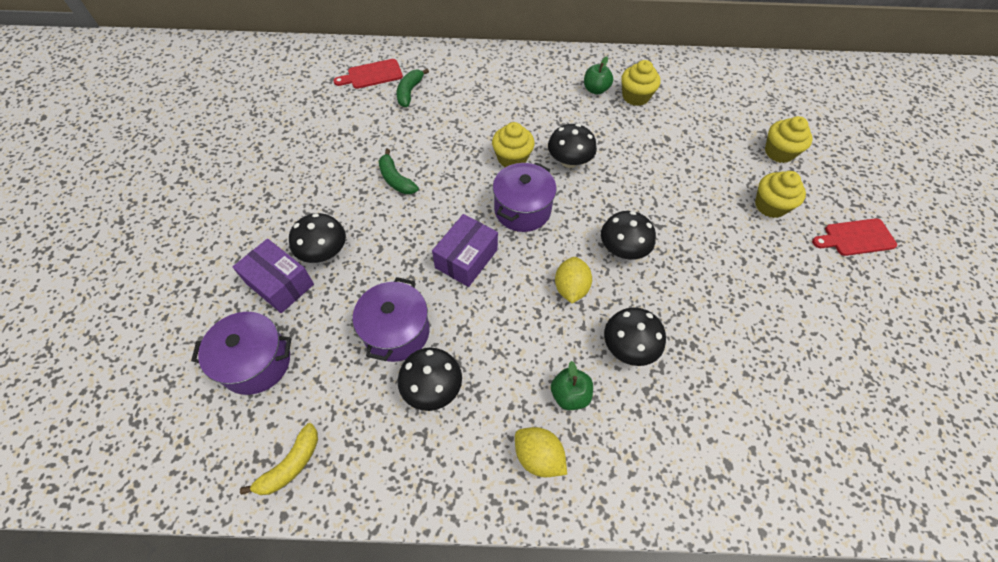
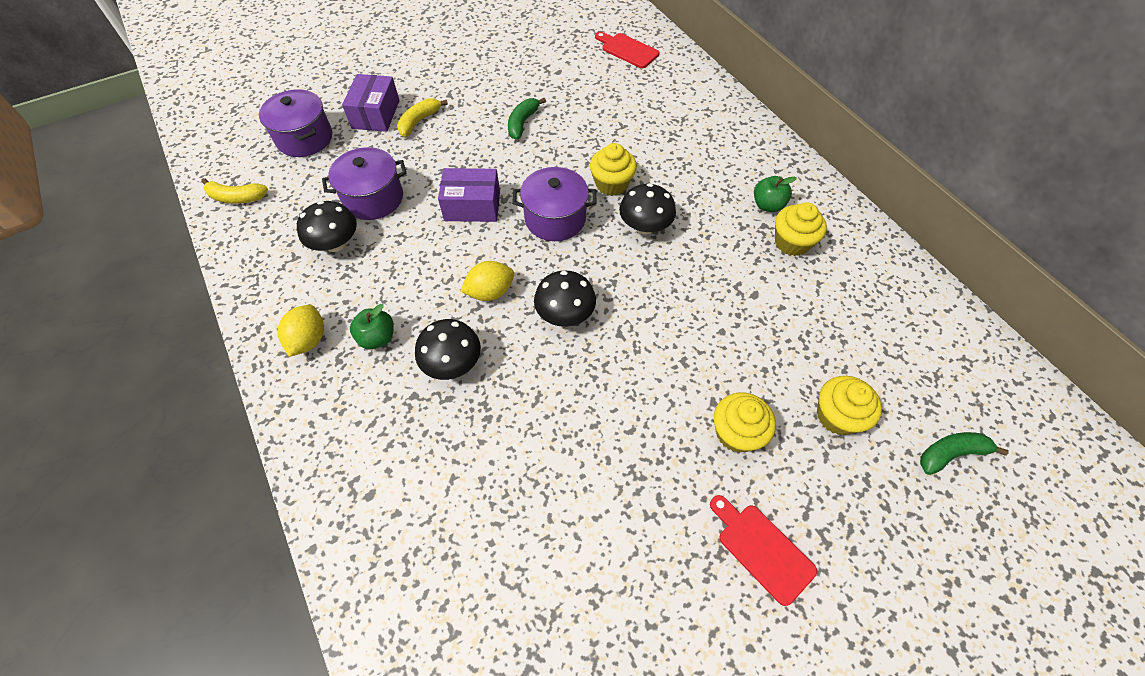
camera: 60 degrees right, 0 degrees up
black mushroom [289,213,346,263] -> yellow banana [397,98,448,137]
green banana [397,69,429,107] -> green banana moved to [920,432,1009,475]

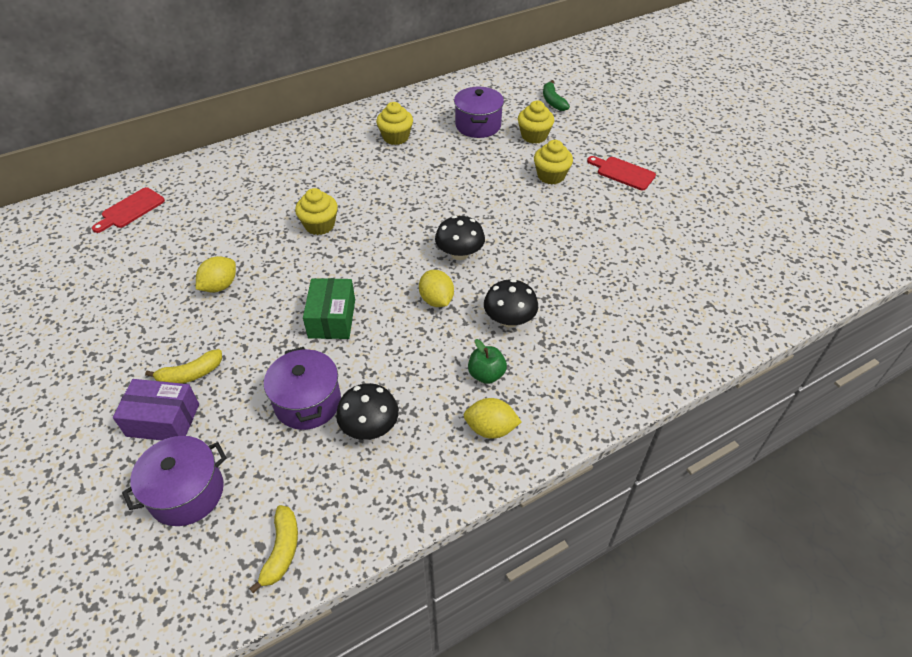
camera: 90 degrees left, 10 degrees down
yellow banana [397,98,448,137] -> yellow banana turned 60 degrees counterclockwise [145,349,222,384]
purple box [438,168,500,222] -> green box [303,278,355,339]
green banana [508,98,546,140] -> yellow lemon [196,256,236,293]
purple pot [512,167,597,241] -> purple pot moved to [454,87,504,138]
black mushroom [619,183,676,234] -> none
red cutting board [710,495,817,606] -> red cutting board turned 75 degrees clockwise [587,156,656,190]
green apple [754,176,797,212] -> none

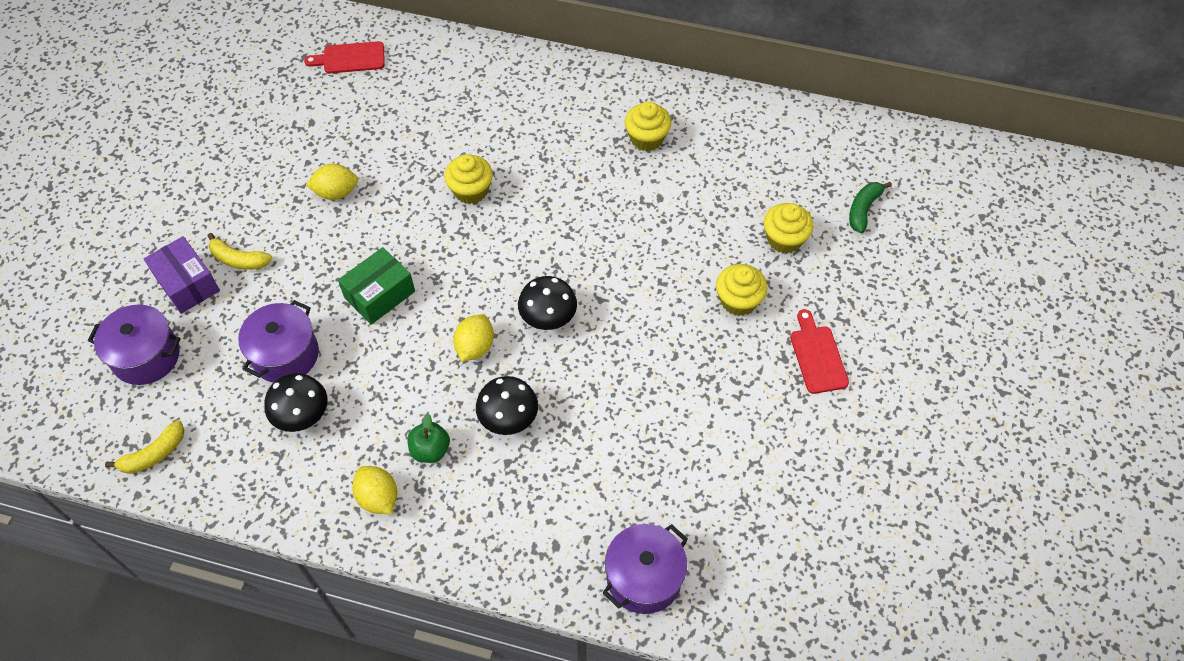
camera: 45 degrees right, 10 degrees up
purple pot [454,87,504,138] -> purple pot moved to [603,524,688,614]

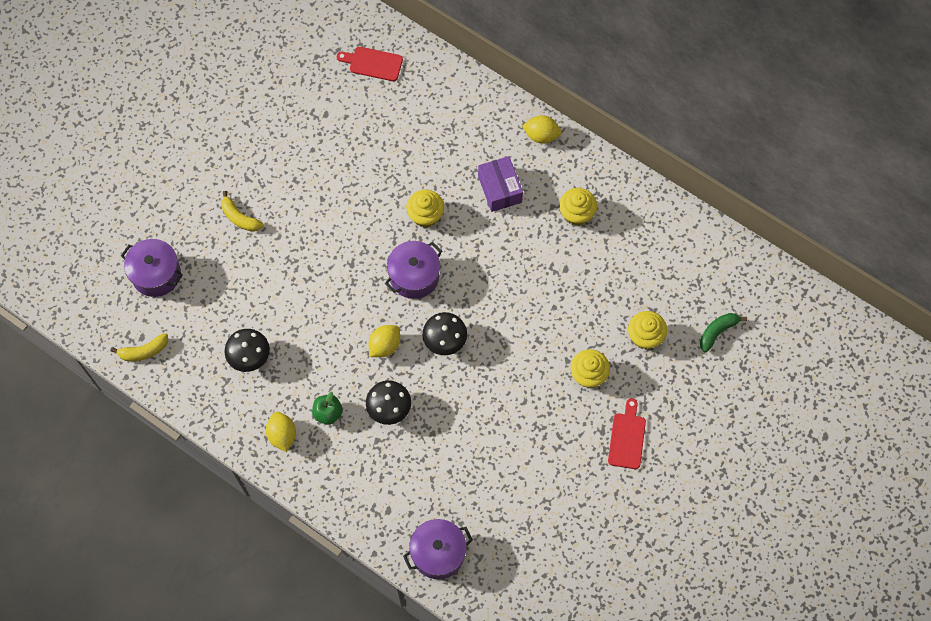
camera: 20 degrees right, 10 degrees up
purple box [144,236,220,314] -> purple box moved to [478,156,523,212]
purple pot [238,300,319,383] -> purple pot moved to [385,241,442,299]
yellow lemon [306,164,358,200] -> yellow lemon moved to [522,115,562,144]
green box [338,247,415,325] -> none

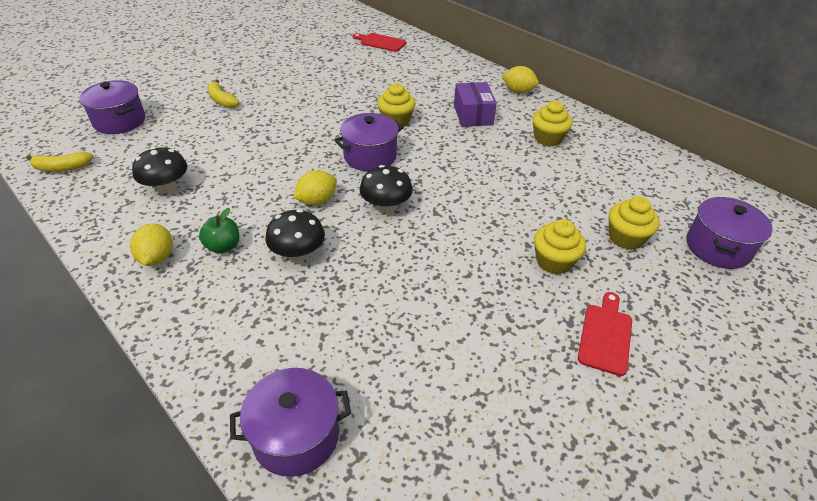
camera: 10 degrees right, 25 degrees down
green banana [700,313,747,352] -> purple pot [686,197,773,269]

